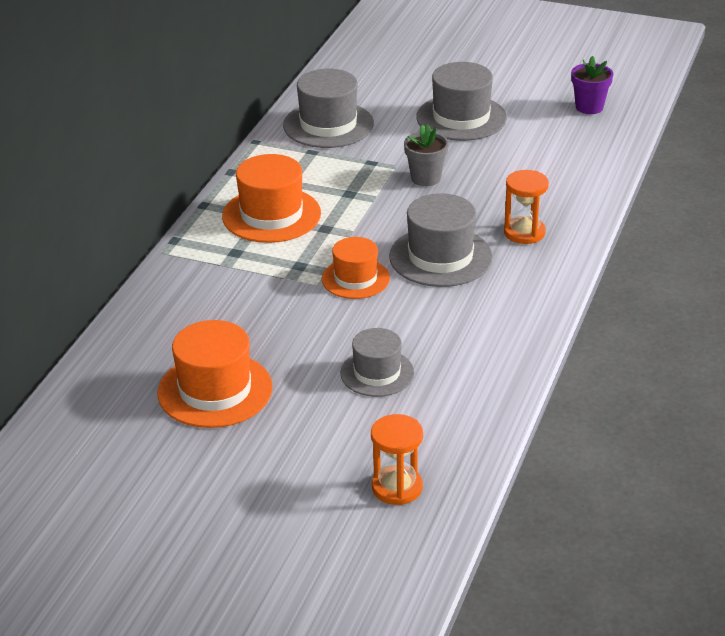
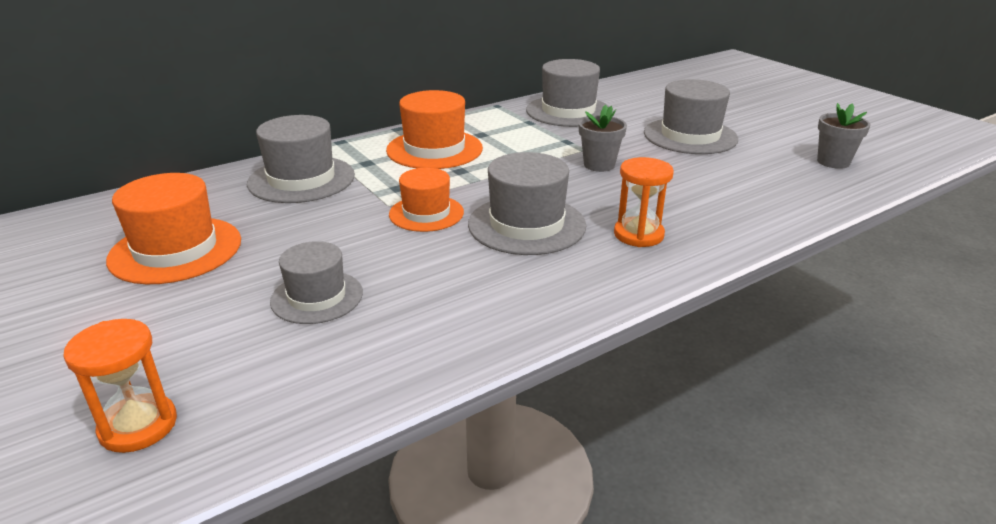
camera: 35 degrees right, 5 degrees down
purple flower pot [571,56,613,114] -> grey flower pot [817,103,871,169]
none -> grey hat [247,115,355,203]

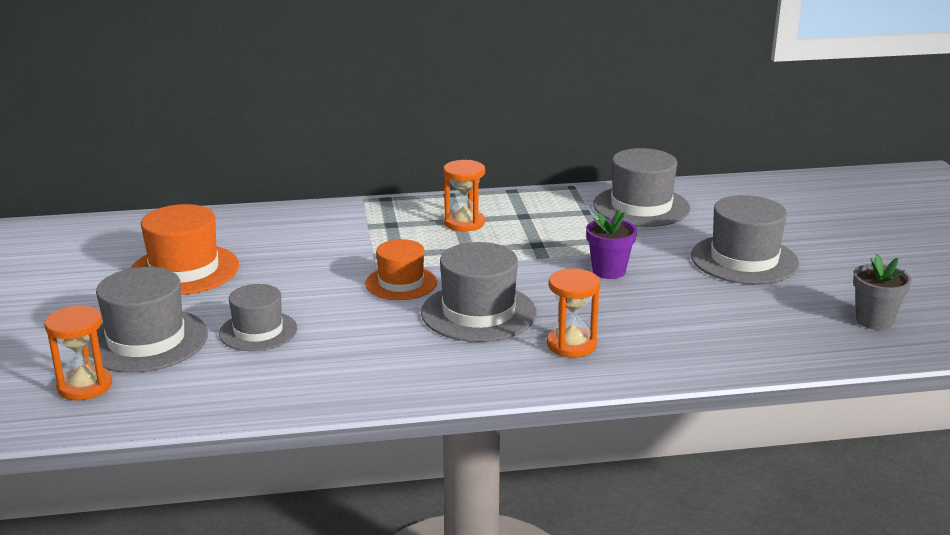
camera: 25 degrees right, 5 degrees down
grey hat [247,115,355,203] -> grey hat moved to [88,267,208,373]
orange hat [386,90,483,169] -> orange hourglass [443,160,485,232]
grey flower pot [579,105,627,172] -> purple flower pot [586,210,637,279]

